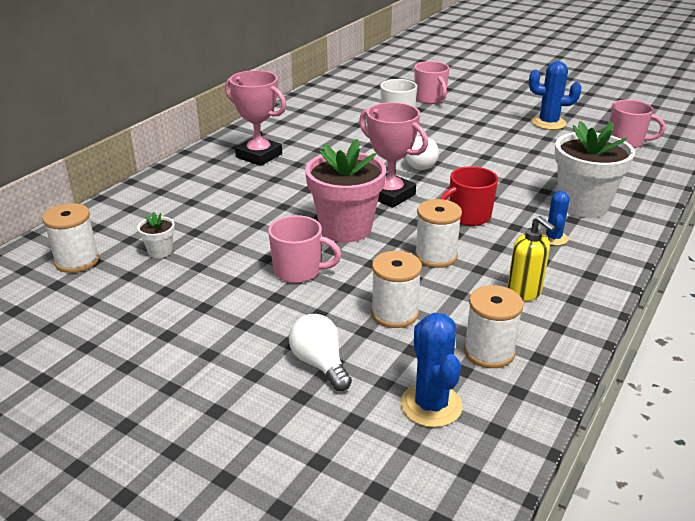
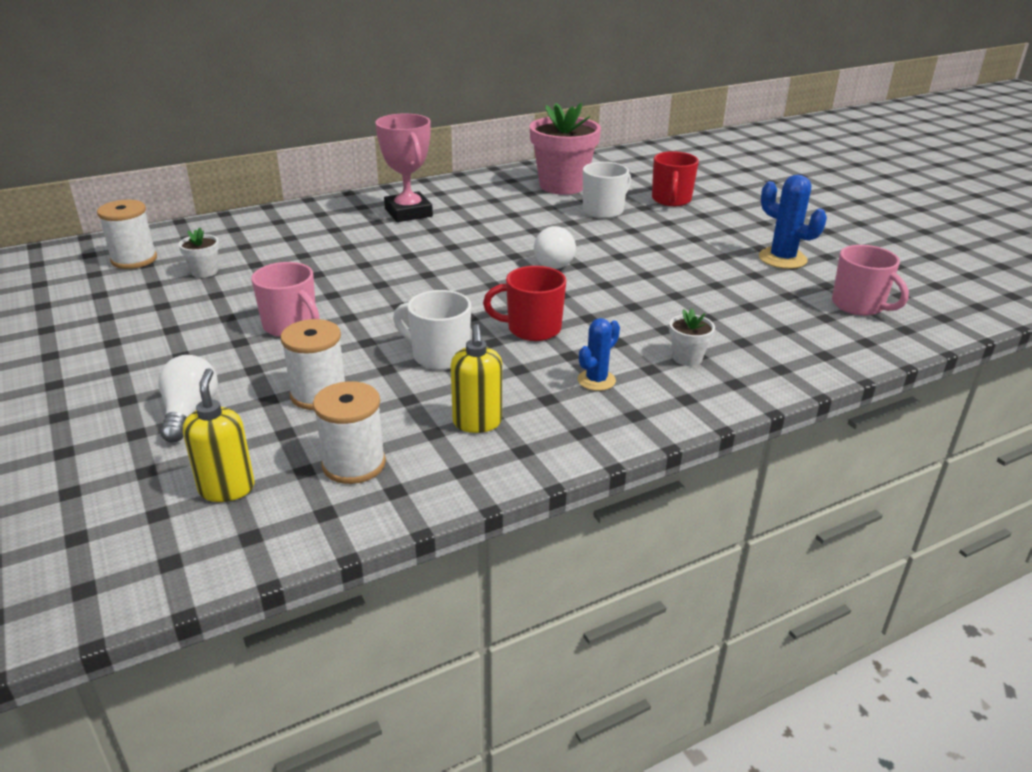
camera: 30 degrees right, 0 degrees up
pink flower pot [305,139,386,242] -> pink flower pot moved to [530,102,601,195]
pink trophy [359,102,428,208] -> none
blue cactus [400,313,462,428] -> yellow soap dispenser [183,368,255,502]
pink mug [414,61,449,104] -> red mug [652,151,699,206]
white spool [415,199,462,268] -> white mug [393,290,471,370]
white flower pot [554,121,635,218] -> white flower pot [669,309,715,366], size x0.44

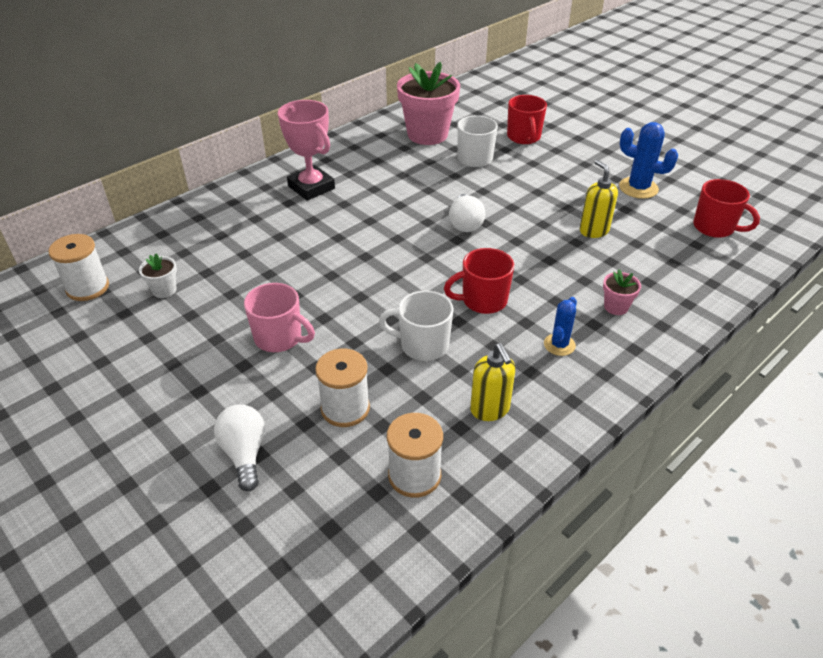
camera: 15 degrees left, 10 degrees up
yellow soap dispenser [183,368,255,502] -> yellow soap dispenser moved to [580,160,618,238]
white flower pot [669,309,715,366] -> pink flower pot [603,269,641,315]
pink mug [832,245,909,316] -> red mug [693,179,760,238]

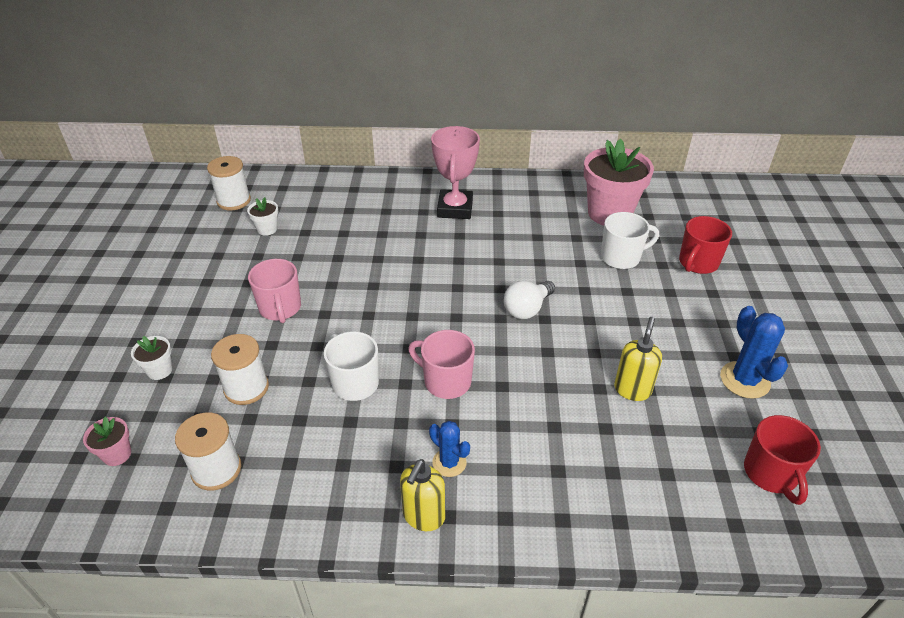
camera: 45 degrees right, 0 degrees up
white light bulb [214,404,265,491] -> white flower pot [131,336,172,380]
red mug [444,248,514,314] -> pink mug [408,330,475,399]
yellow soap dispenser [470,343,515,421] -> yellow soap dispenser moved to [400,459,445,531]
blue cactus [544,297,577,356] -> blue cactus turned 60 degrees clockwise [429,421,470,477]
pink flower pot [603,269,641,315] -> pink flower pot moved to [83,416,131,466]

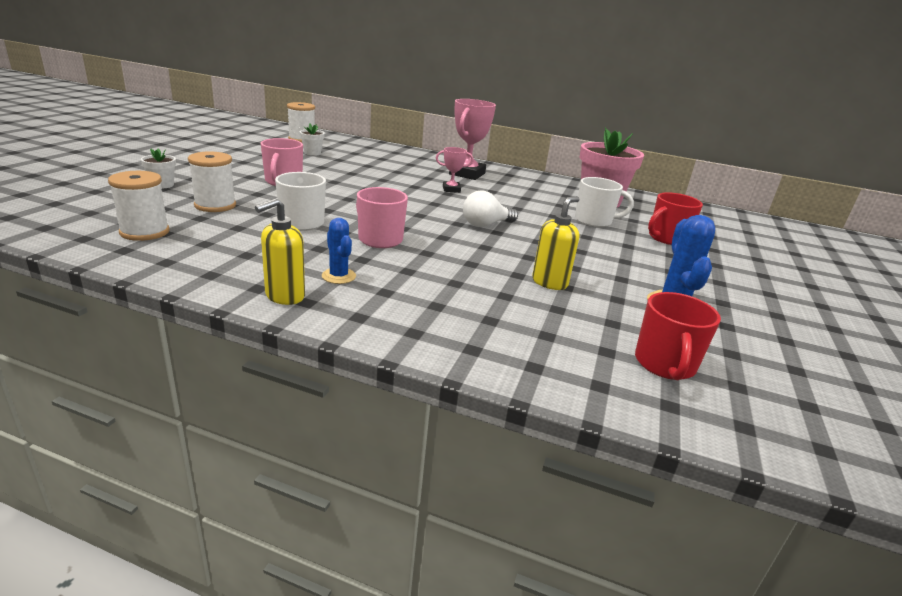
camera: 15 degrees right, 15 degrees down
pink flower pot [83,416,131,466] -> none
none -> pink trophy [436,147,474,193]

